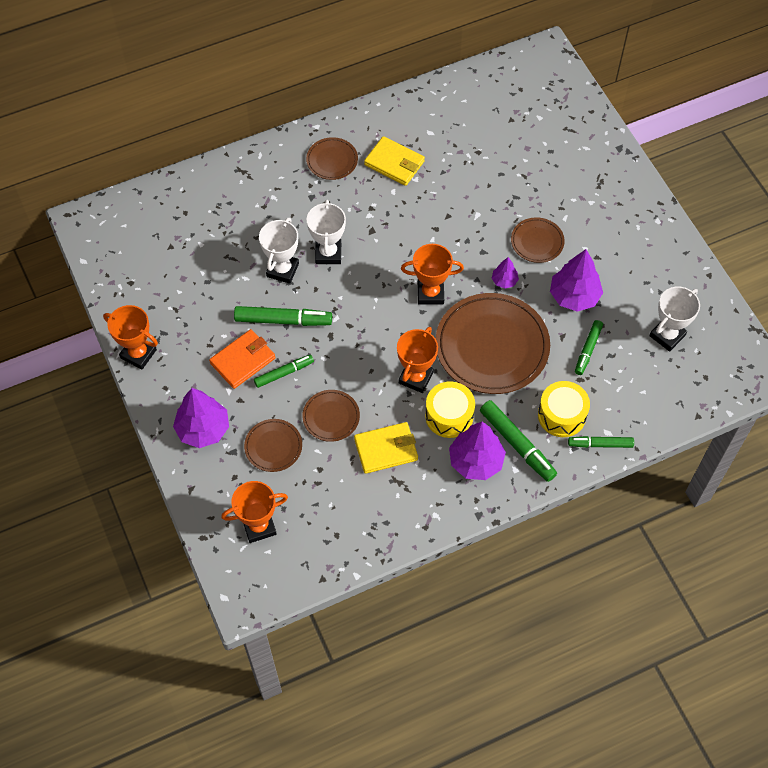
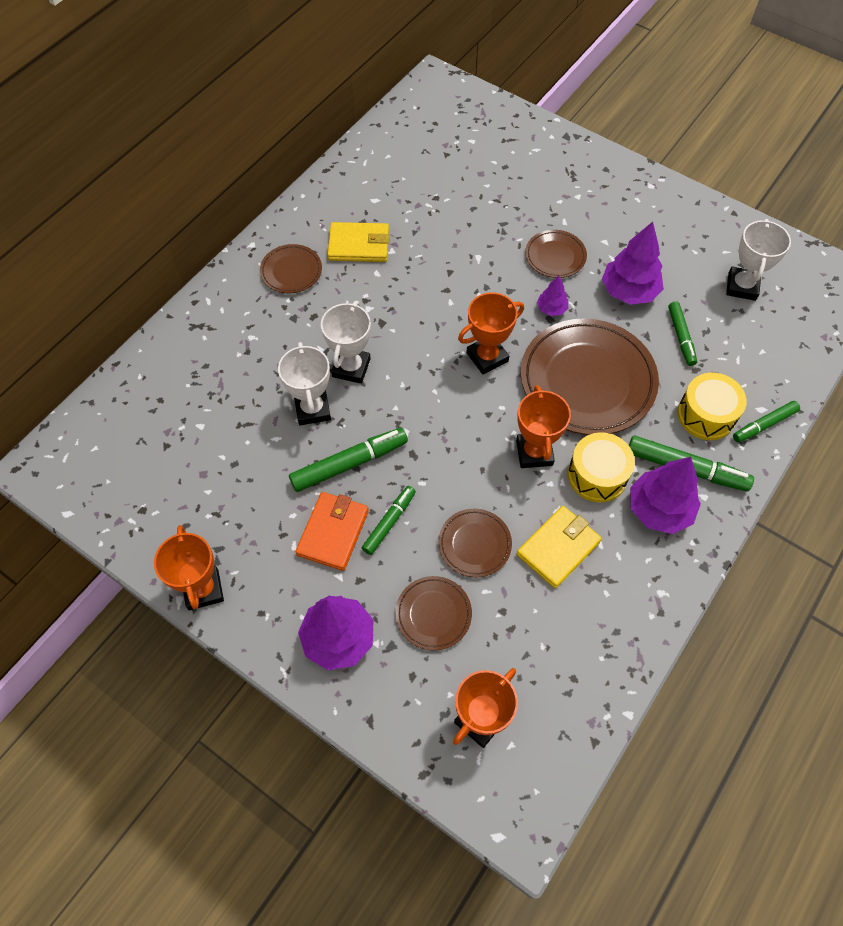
camera: 30 degrees left, 0 degrees up
orange trophy [103,305,158,369] -> orange trophy turned 75 degrees clockwise [154,525,224,610]
white trophy [307,200,346,264] -> white trophy turned 45 degrees clockwise [321,301,371,384]

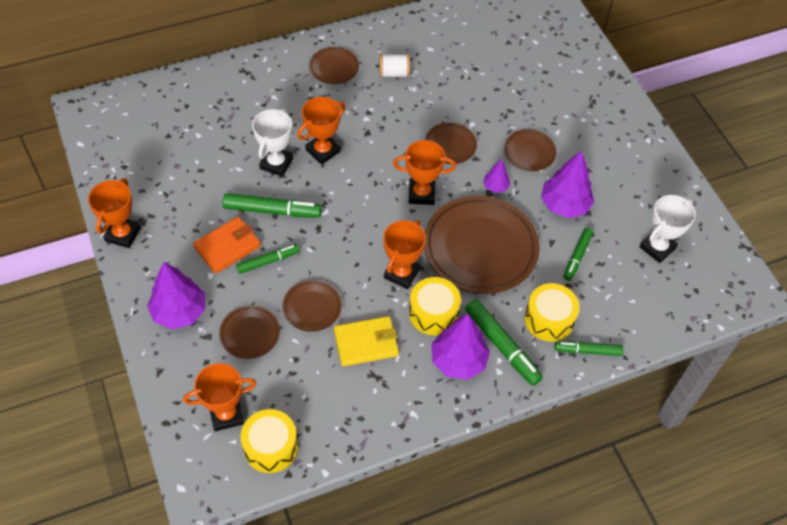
camera: 30 degrees right, 5 degrees down
white trophy [321,301,371,384] -> orange trophy [297,97,346,165]
yellow wallet [327,222,390,262] -> white spool [379,54,410,78]
none -> yellow drum [240,409,298,473]
none -> brown plate [425,123,477,164]

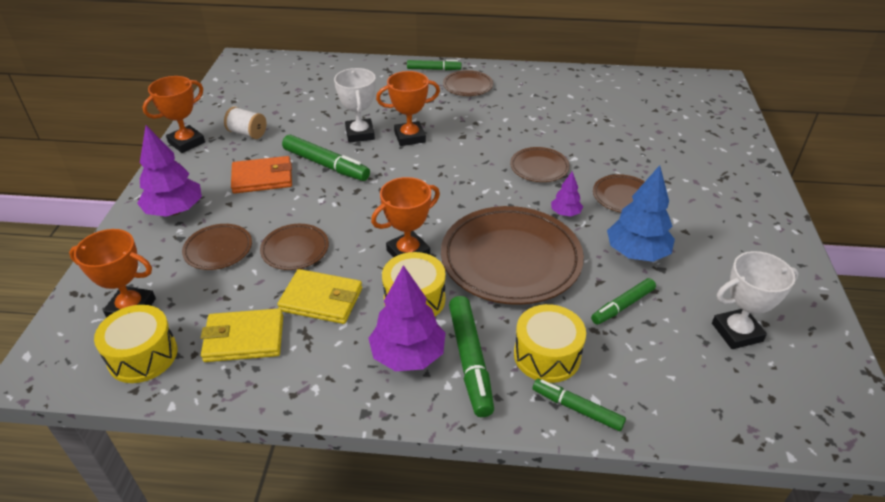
camera: 30 degrees right, 15 degrees down
green marker [236,244,299,274] -> green marker moved to [407,60,461,70]
white trophy [252,109,293,177] -> white trophy turned 60 degrees counterclockwise [334,68,376,143]
white spool [379,54,410,78] -> white spool moved to [224,107,266,139]
orange trophy [393,140,456,205] -> none
purple tree [541,151,594,218] -> blue tree [607,165,675,262]
none -> yellow wallet [201,308,283,362]

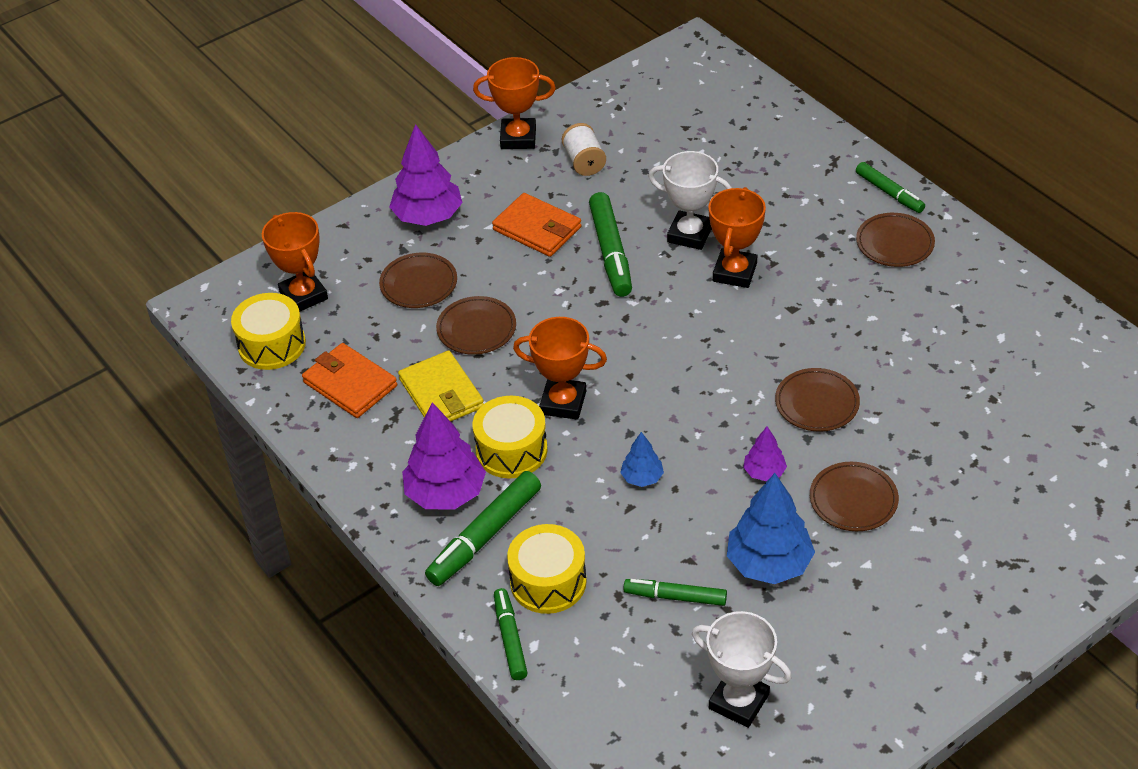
camera: 50 degrees right, 5 degrees up
yellow wallet [201,308,283,362] -> orange wallet [302,343,397,418]
white trophy [334,68,376,143] -> white trophy turned 75 degrees clockwise [648,151,732,250]
orange trophy [376,71,440,146] -> orange trophy turned 75 degrees clockwise [708,187,766,288]
brown plate [441,206,584,305] -> blue tree [620,432,664,487]

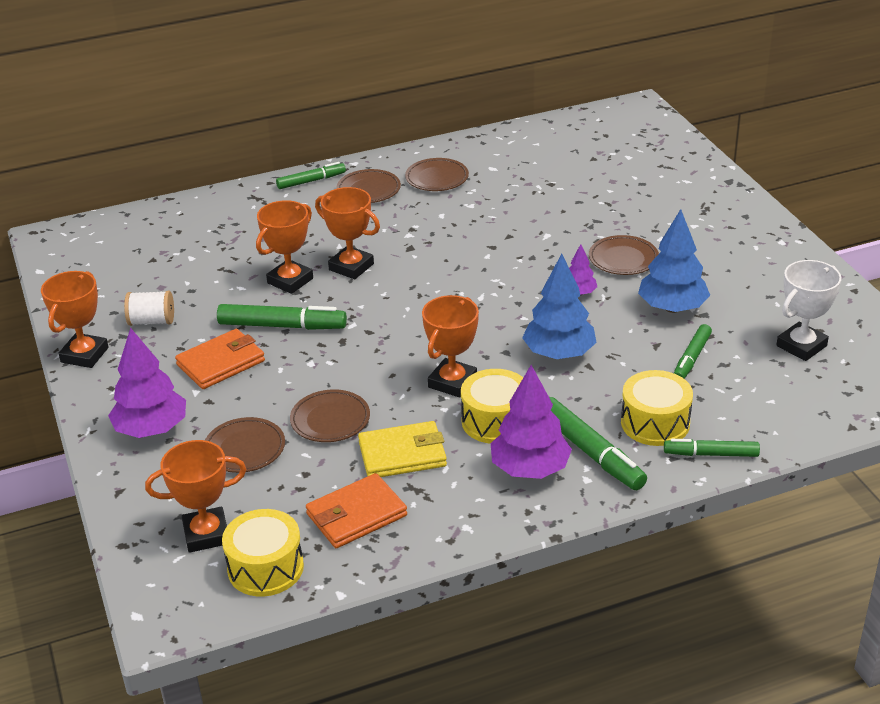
camera: 75 degrees left, 10 degrees down
blue tree [620,432,664,487] -> blue tree [522,254,597,359], size x1.93
white trophy [648,151,732,250] -> orange trophy [256,200,313,294]
brown plate [775,368,860,432] -> brown plate moved to [405,158,469,191]

